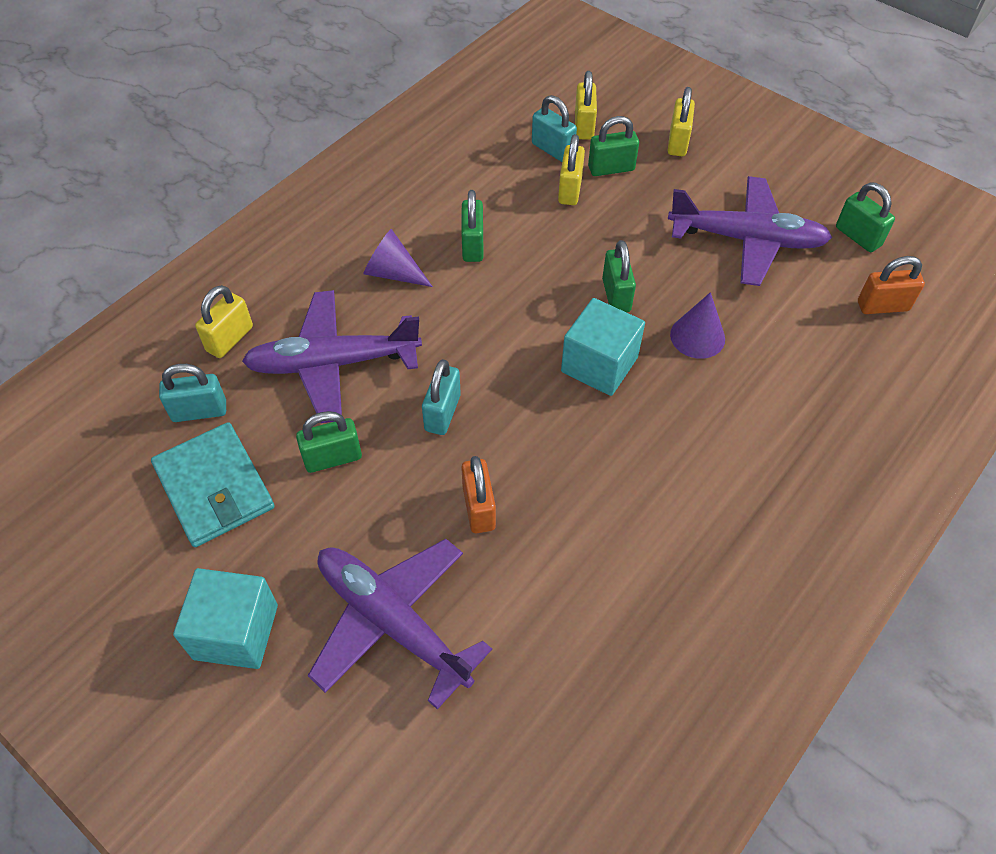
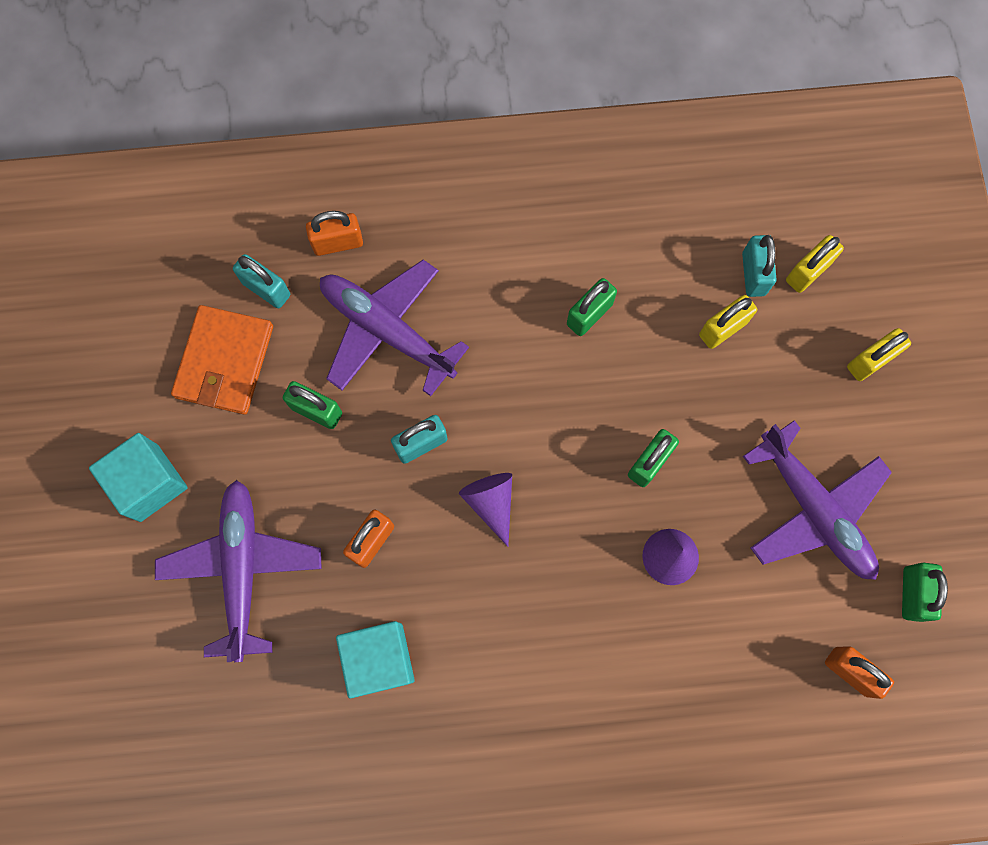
camera: 45 degrees right, 20 degrees up
turquoise wallet [151,422,274,547] -> orange wallet [171,305,273,414]
yellow padlock [195,285,253,358] -> orange padlock [306,211,363,256]
purple cone [363,229,433,287] -> purple cone moved to [459,473,512,547]
turquoise cube [561,298,645,396] -> turquoise cube moved to [336,621,415,698]
green padlock [588,116,639,176] -> none

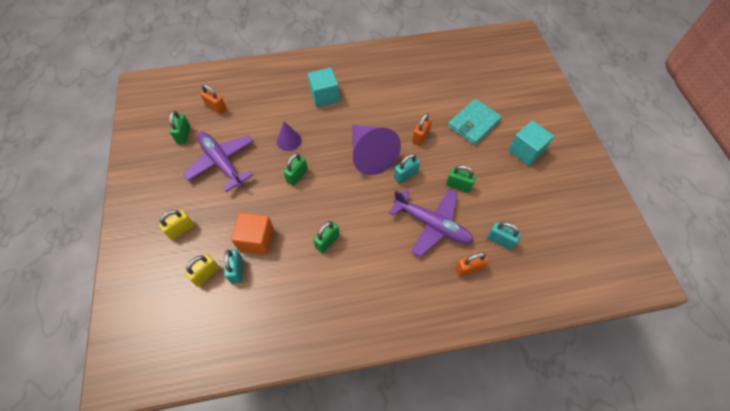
camera: 175 degrees right, 15 degrees down
purple plane [155,480,322,662] -> turquoise wallet [448,99,502,145]
orange wallet [171,305,273,414] -> none
turquoise cube [336,621,415,698] -> turquoise cube moved to [308,67,340,108]
purple cone [459,473,512,547] -> purple cone [352,125,401,175], size x1.96
yellow padlock [699,295,757,349] -> orange cube [231,212,274,255]

